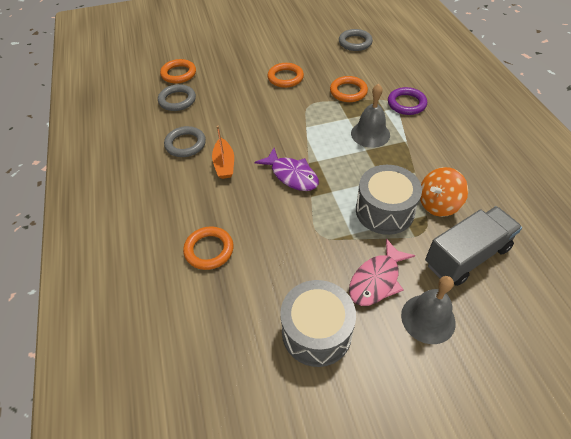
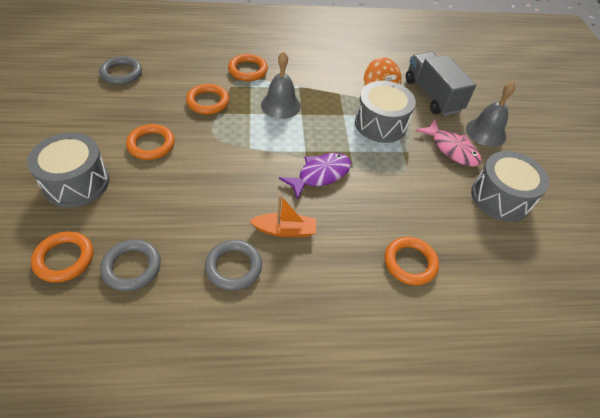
camera: 85 degrees left, 0 degrees up
purple ring [388,87,427,115] -> orange ring [228,54,268,81]
none -> grey drum [27,132,110,208]

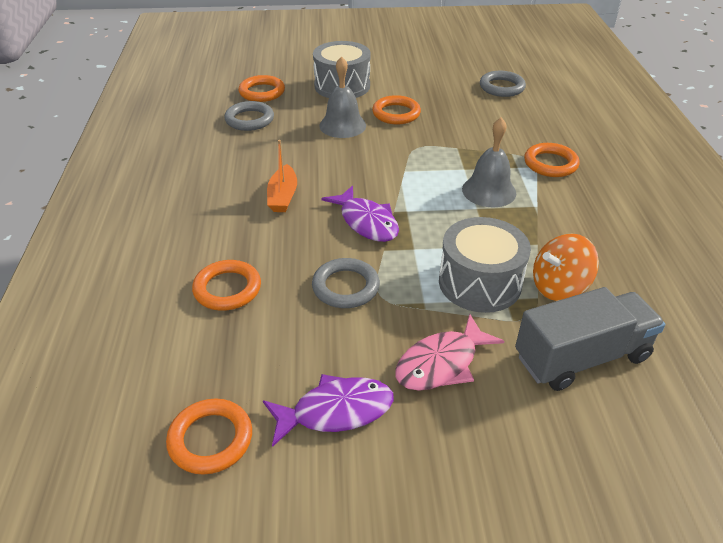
camera: 95 degrees right, 10 degrees down
orange ring [186,84,229,115] -> orange ring moved to [166,398,252,474]
grey ring [205,240,262,291] -> grey ring moved to [312,258,380,308]
grey bell [466,82,515,147] -> grey bell moved to [319,56,366,138]
grey drum [471,151,549,222] -> purple fish [263,374,394,447]

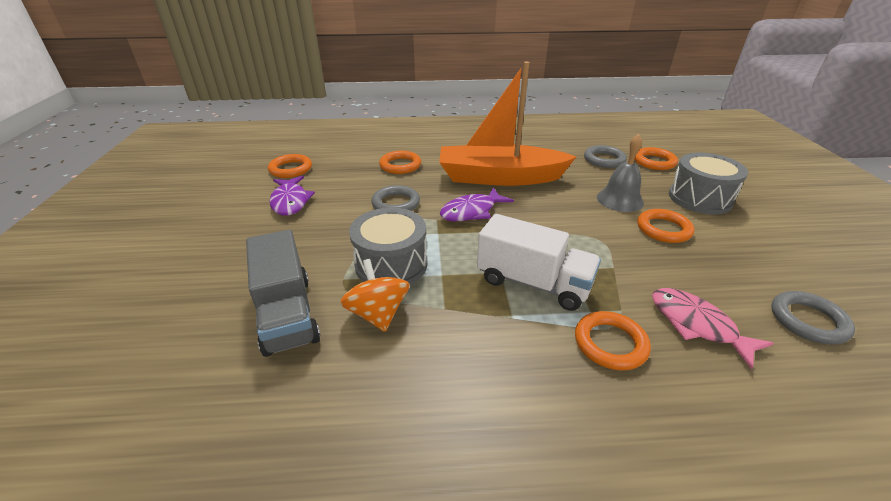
camera: 90 degrees right, 5 degrees down
orange boat [267,140,297,212] -> orange boat [439,61,576,186], size x2.41
pink fish [395,314,504,391] -> pink fish moved to [652,288,774,370]
grey bell [462,117,516,207] -> white truck [477,214,601,311]

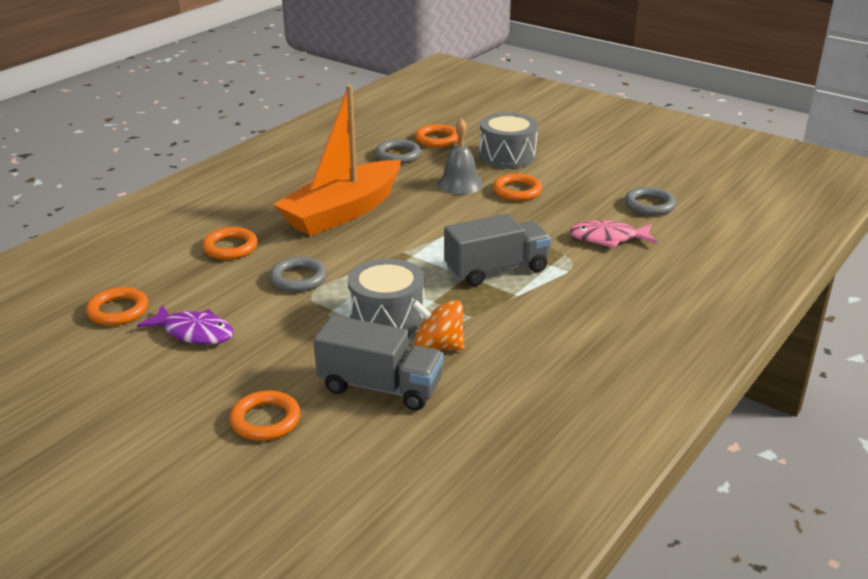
camera: 50 degrees left, 5 degrees down
purple fish [440,187,514,221] -> none
white truck [477,214,601,311] -> grey truck [444,214,551,286]
orange ring [575,311,651,370] -> orange ring moved to [229,391,301,441]

